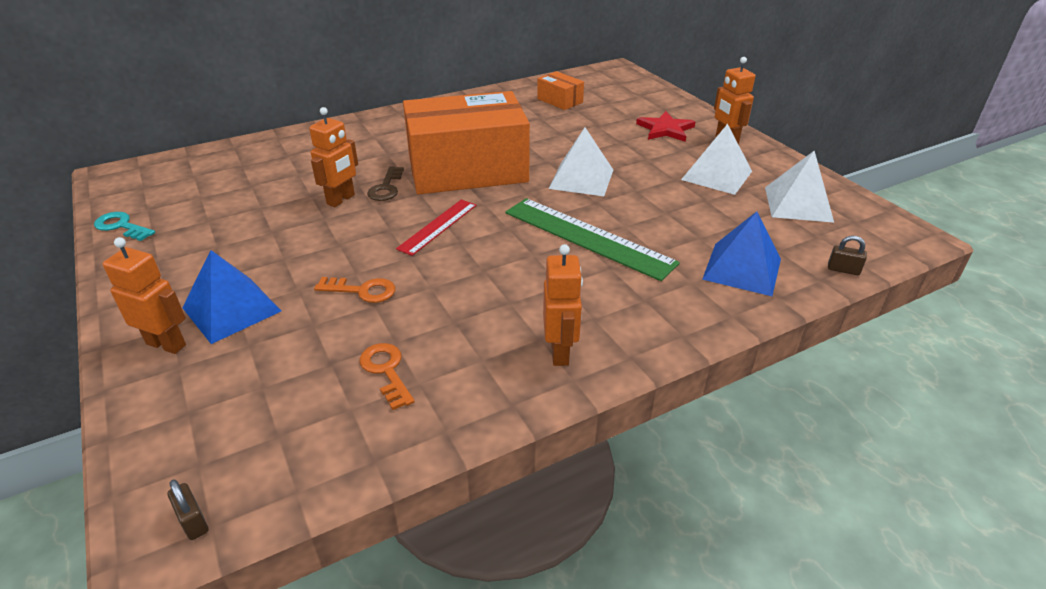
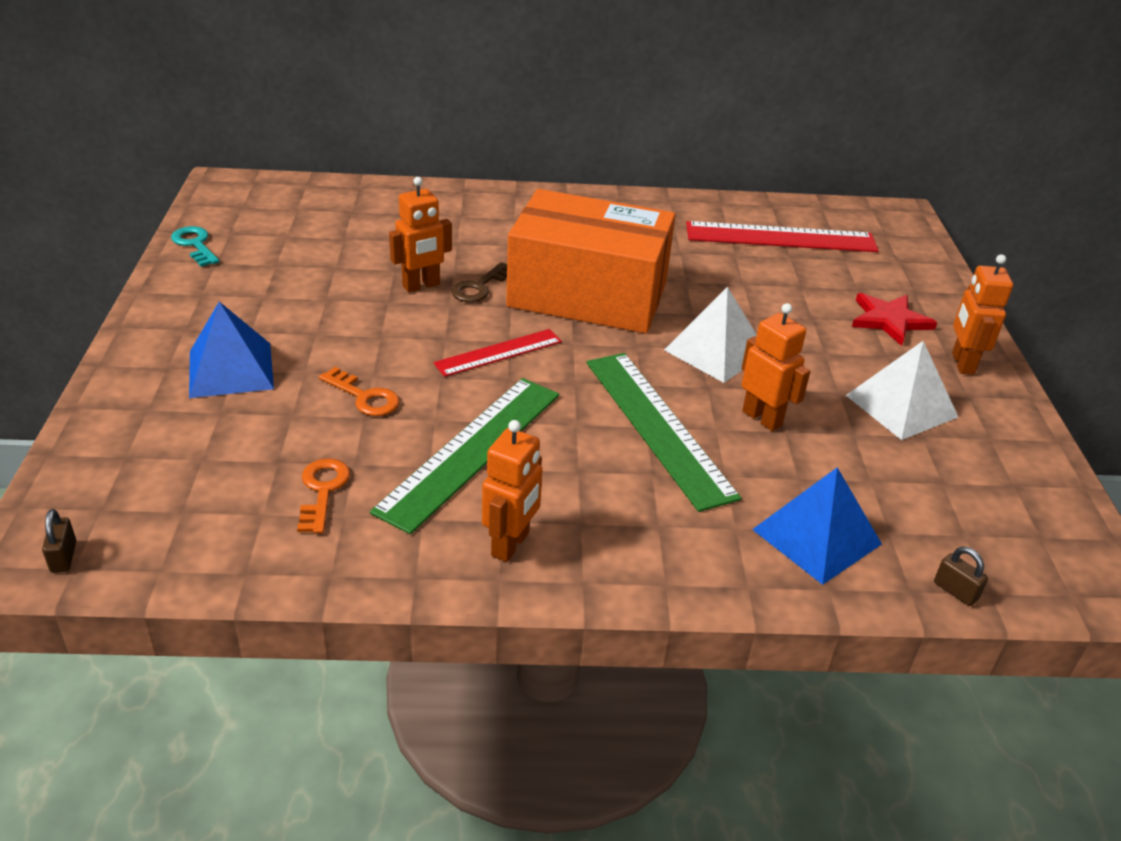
camera: 25 degrees right, 0 degrees up
orange robot [103,237,186,354] -> orange robot moved to [742,303,811,431]
orange box [537,71,584,110] -> red ruler [686,221,879,252]
white pyramid [765,151,834,223] -> none
none -> green ruler [370,378,559,534]

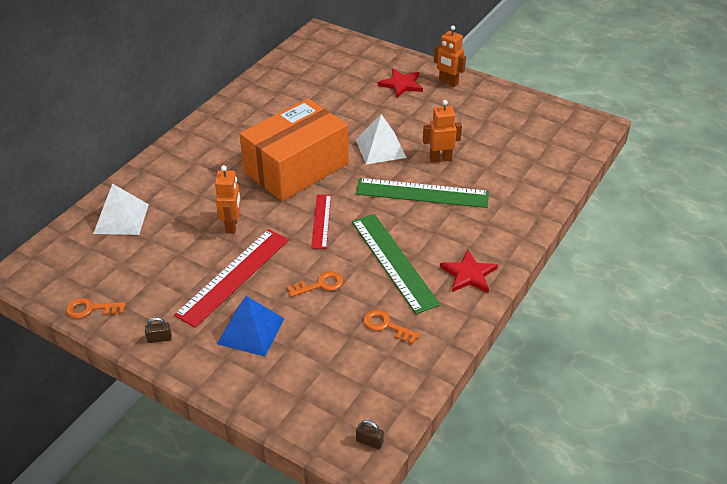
camera: 55 degrees left, 5 degrees up
turquoise key [171,226,219,267] -> orange key [66,298,126,319]
brown key [451,262,507,302] -> none
orange robot [482,420,542,562] -> red star [440,250,498,293]
red ruler [686,221,879,252] -> red ruler moved to [174,229,289,328]
blue pyramid [752,467,882,585] -> none
white pyramid [846,341,958,440] -> white pyramid moved to [93,184,149,235]
brown padlock [934,547,988,606] -> brown padlock moved to [145,317,172,343]

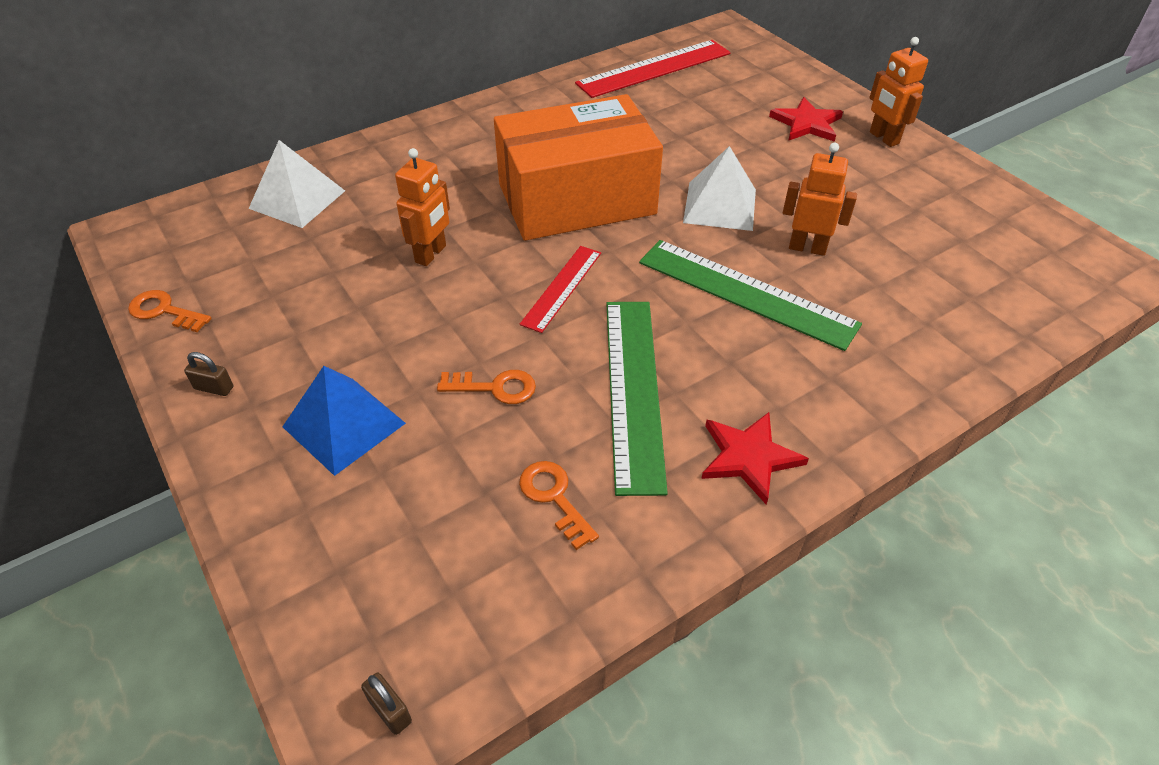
camera: 25 degrees right, 5 degrees up
red ruler [174,229,289,328] -> red ruler moved to [575,40,730,98]

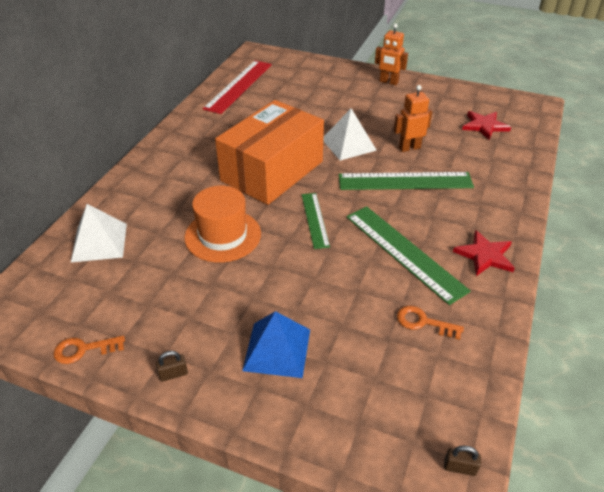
camera: 35 degrees left, 5 degrees down
orange robot [395,148,450,266] -> orange hat [184,186,261,263]
orange key [437,370,536,404] -> none
red ruler [520,246,601,333] -> green ruler [302,193,330,249]
red star [769,97,843,142] -> red star moved to [462,111,511,140]

